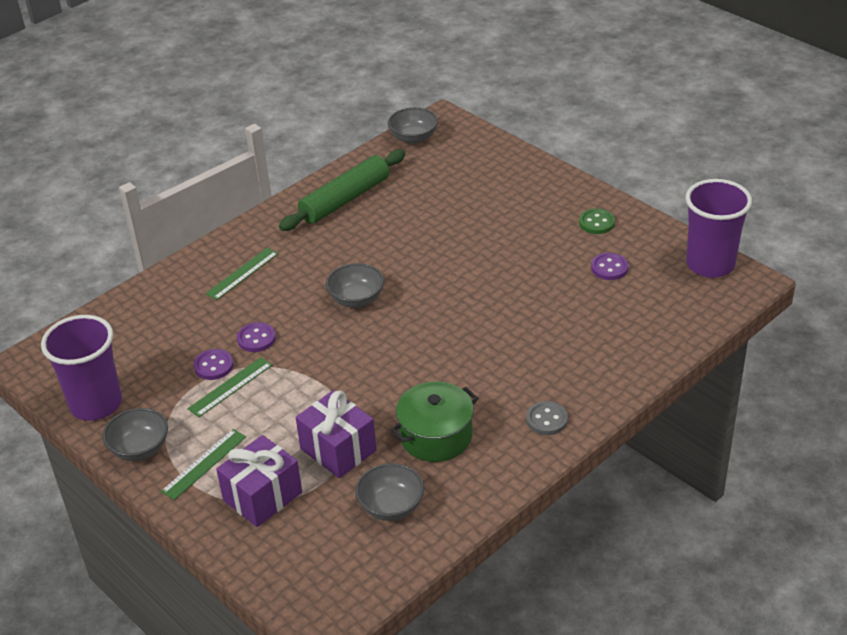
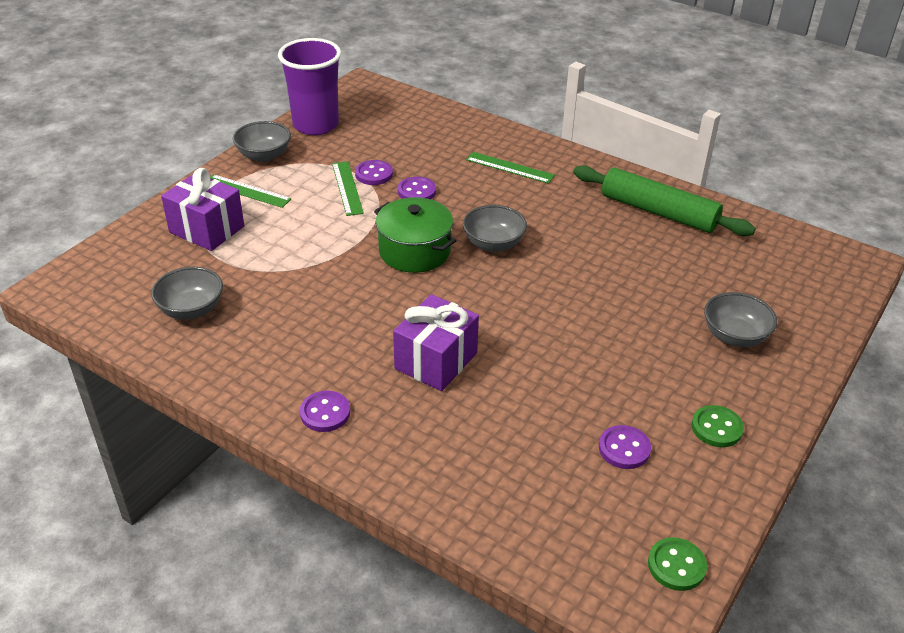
camera: 75 degrees right, 0 degrees up
green ruler [187,357,272,417] -> green ruler turned 45 degrees clockwise [332,161,364,216]
purple gift [296,390,377,478] -> purple gift moved to [393,294,479,391]
grey bowl [388,107,438,144] -> grey bowl moved to [704,292,777,347]
green pot [391,382,478,462] -> green pot moved to [374,197,457,273]
grey button [526,401,568,435] -> purple button [300,391,350,432]
purple cup [685,179,752,278] -> green button [648,537,707,591]

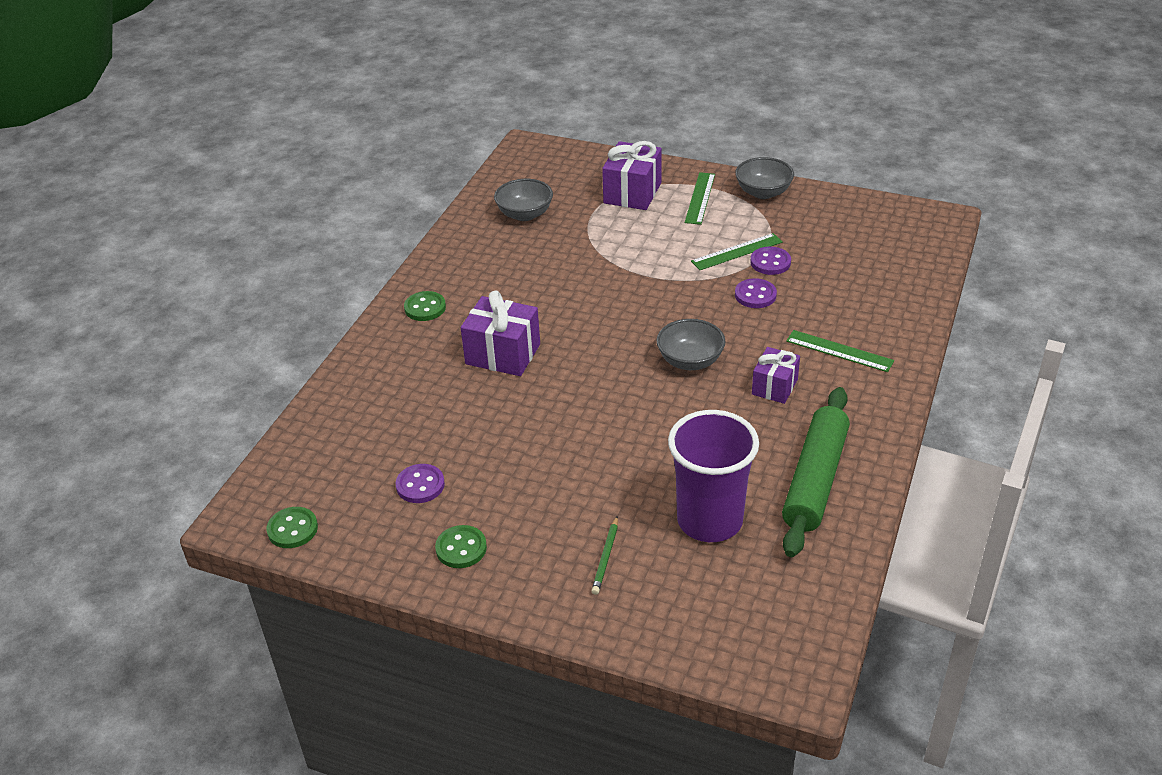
camera: 80 degrees right, 0 degrees up
purple cup [278,38,341,135] -> purple cup moved to [668,410,759,542]
purple button [300,391,350,432] -> green button [404,291,446,321]
green pot [374,197,457,273] -> none
green ruler [466,152,555,184] -> green ruler turned 75 degrees counterclockwise [786,330,894,372]
grey bowl [704,292,777,347] -> green pencil [591,516,618,595]
none -> purple gift [752,347,800,404]

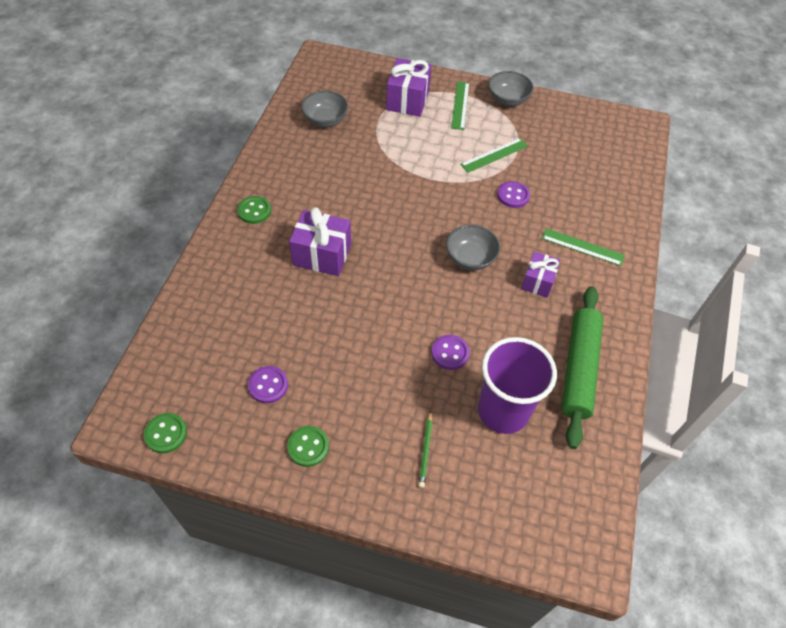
camera: 10 degrees left, 15 degrees up
purple button [750,247,791,275] -> purple button moved to [432,335,470,370]

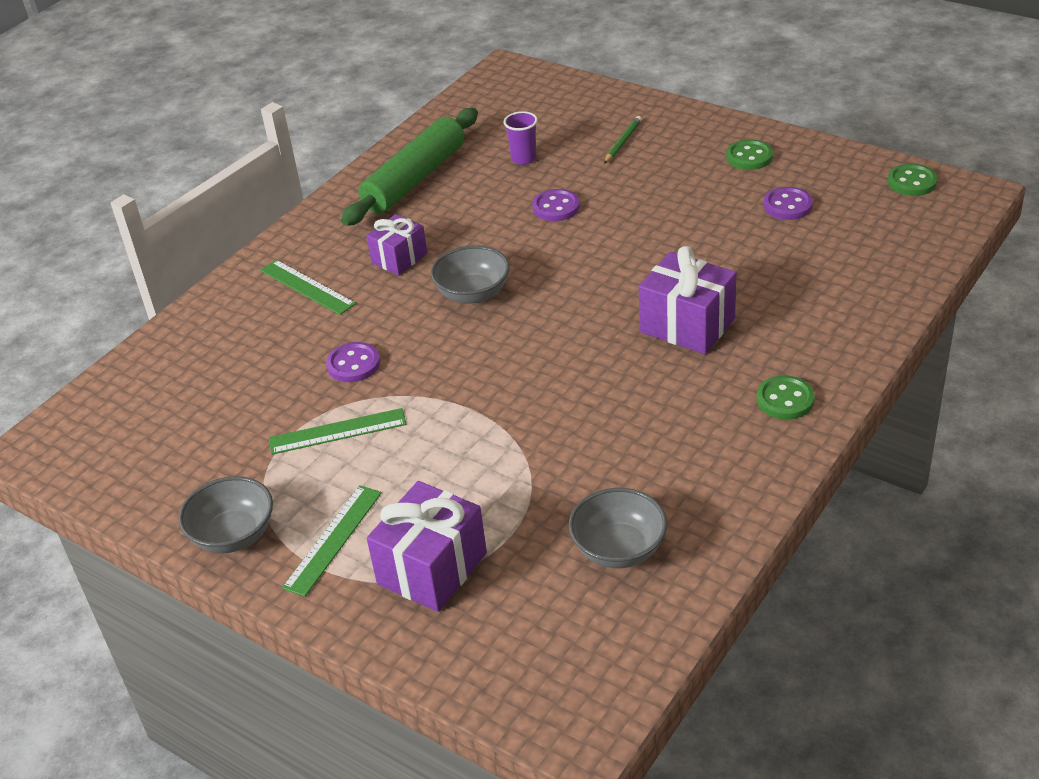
camera: 155 degrees left, 15 degrees down
purple cup [478,337,557,434] -> purple cup [504,111,538,165], size x0.44

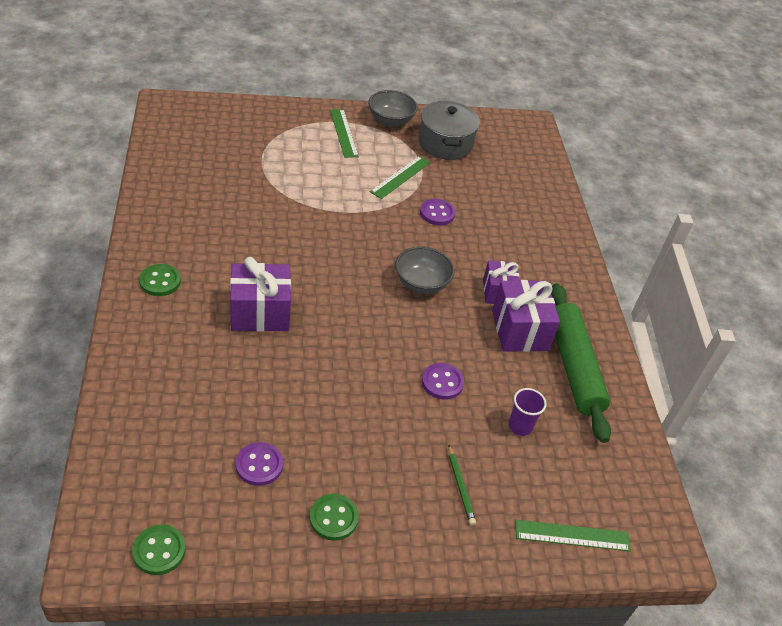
camera: 130 degrees right, 5 degrees up
green ruler [260,260,356,315] -> green ruler moved to [515,520,631,551]
purple gift [367,481,487,612] -> purple gift moved to [492,280,560,352]
grey bowl [569,488,667,568] -> none
none -> grey pot [419,101,480,160]

